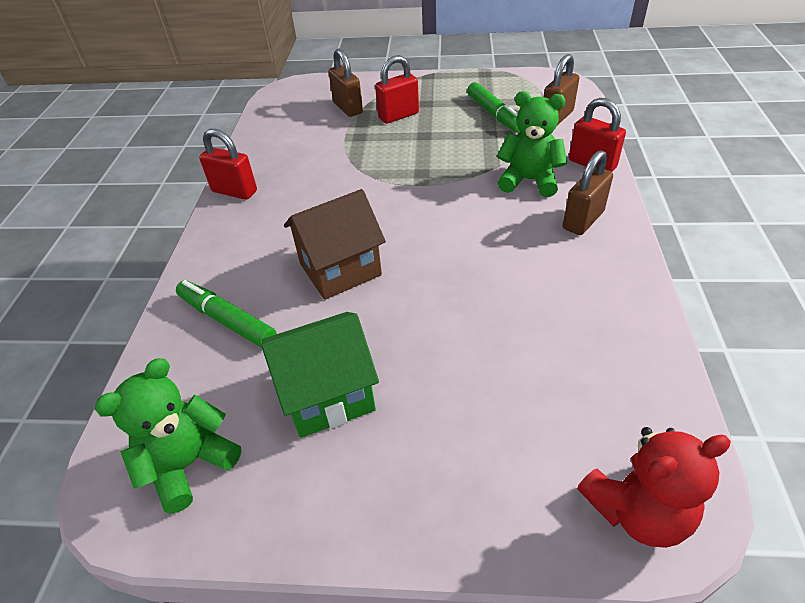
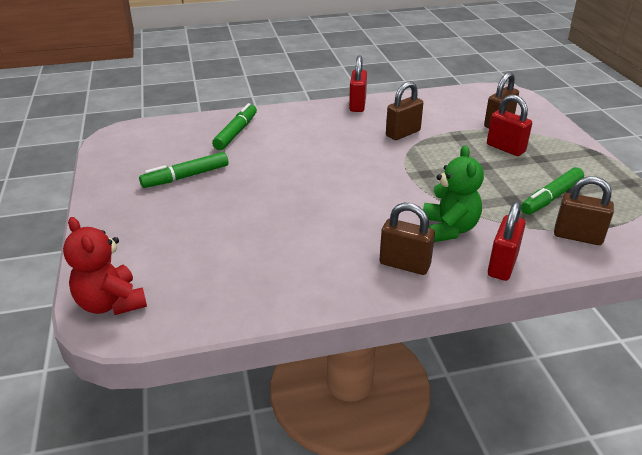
camera: 70 degrees right, 10 degrees down
green teddy bear [95,358,241,514] -> none
green house [261,312,379,438] -> green marker [139,152,228,188]
brown house [284,189,386,300] -> none
none -> brown padlock [386,81,423,140]

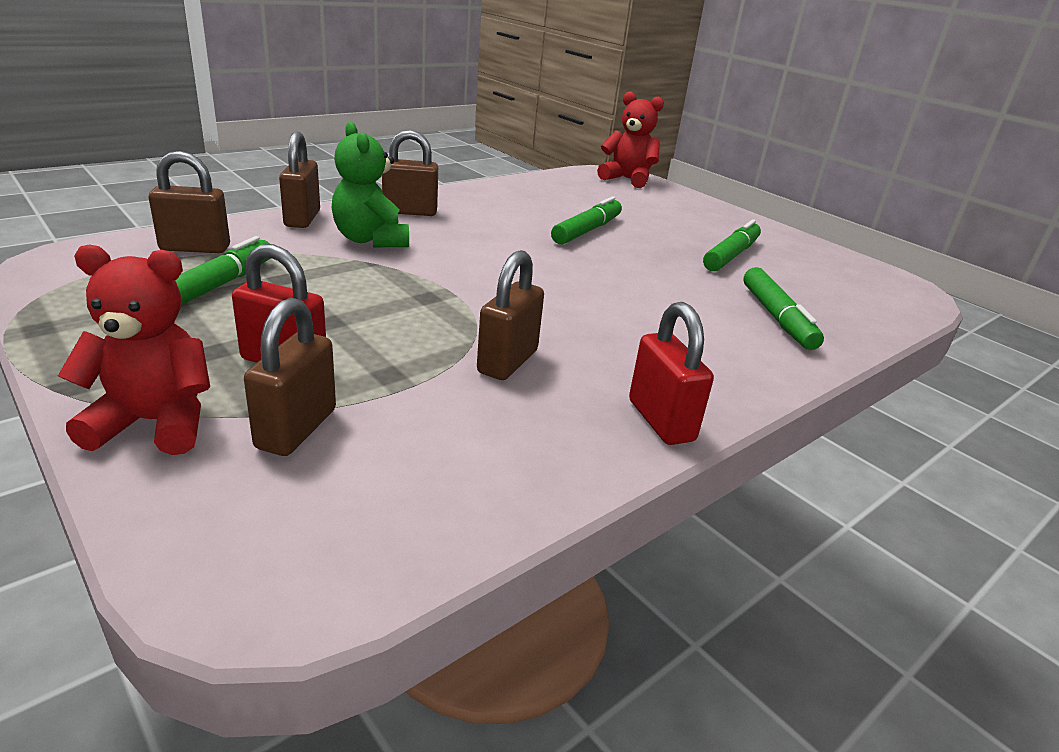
camera: 150 degrees right, 5 degrees down
red padlock [488,201,526,281] -> brown padlock [279,132,320,228]
none -> red teddy bear [58,244,210,455]
none -> green marker [551,196,622,245]

